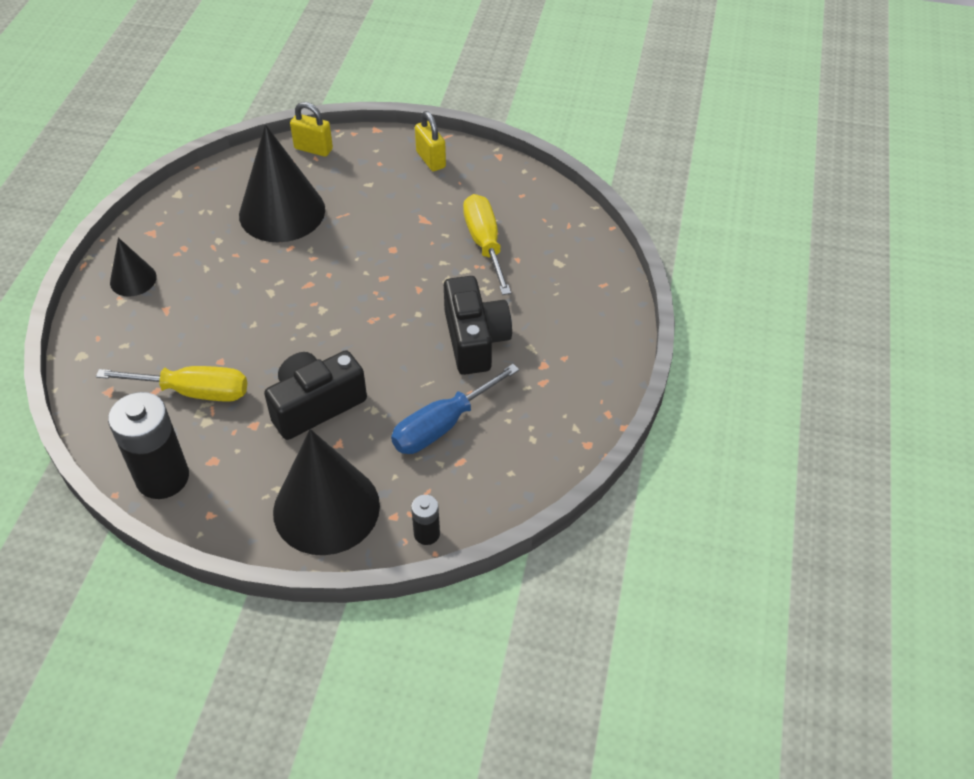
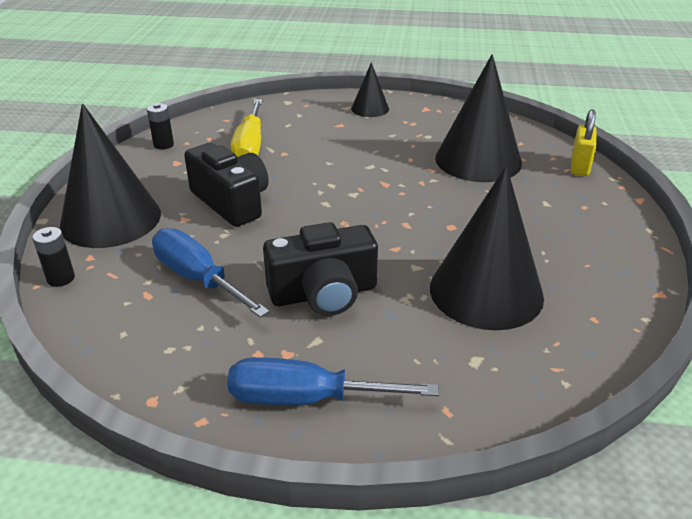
camera: 85 degrees right, 15 degrees down
black battery [108,392,189,499] -> black battery [147,103,174,150], size x0.48
yellow padlock [415,111,446,171] -> none
yellow screwdriver [463,194,511,295] -> black cone [430,166,544,330]
none -> blue screwdriver [227,357,439,405]

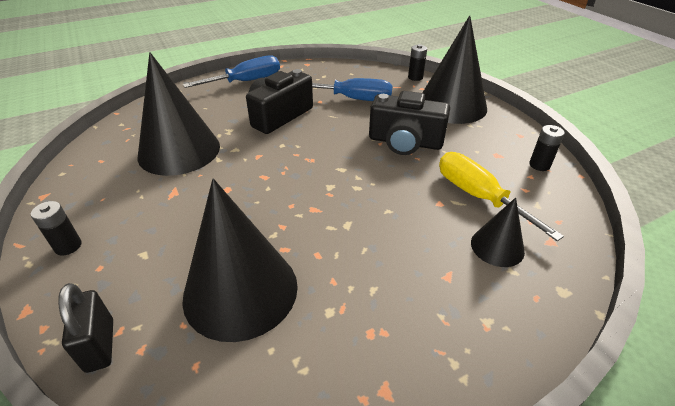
camera: 145 degrees right, 5 degrees up
black cone [351,62,389,117] -> black cone moved to [471,197,525,267]
yellow padlock [571,109,597,176] -> black padlock [58,283,113,373]
none -> black battery [31,201,82,256]

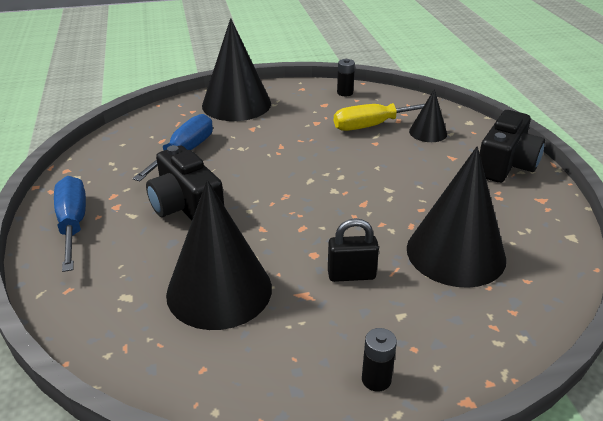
camera: 75 degrees left, 5 degrees down
black padlock [58,283,113,373] -> black padlock moved to [328,218,379,282]
black camera [369,91,450,155] -> black camera moved to [479,110,545,183]
black battery [408,44,427,81] -> none

